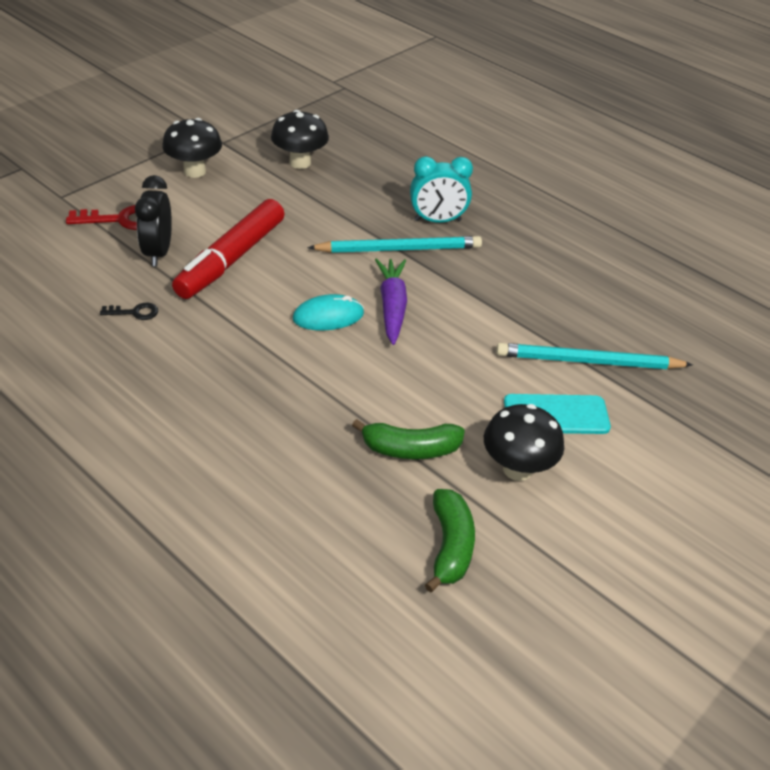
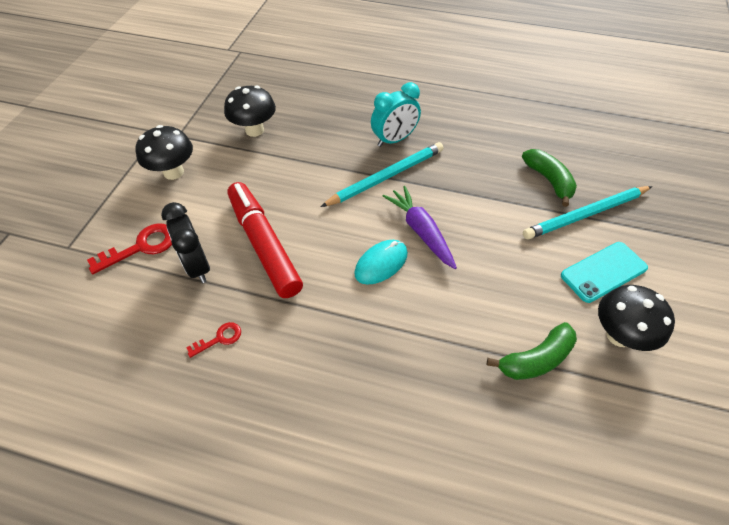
camera: 25 degrees left, 10 degrees up
black key [100,303,158,320] -> red key [186,322,241,358]
red marker [172,199,284,299] -> red marker turned 150 degrees clockwise [227,182,303,298]
green banana [425,489,475,593] -> green banana moved to [522,149,577,207]

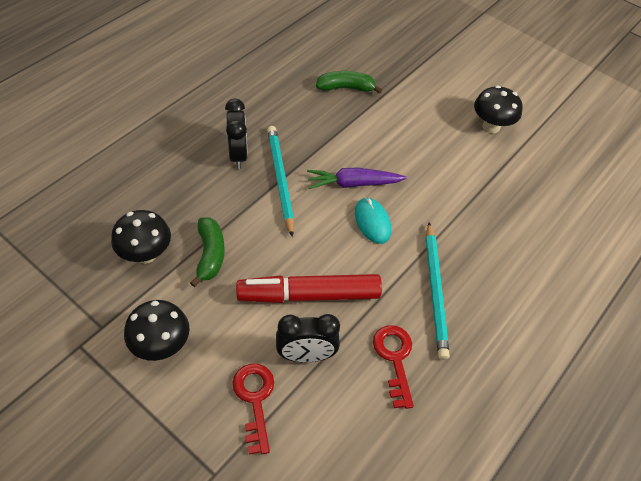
camera: 70 degrees left, 0 degrees up
red key [186,322,241,358] -> red key [373,325,414,409], size x1.76
turquoise clock [371,82,421,147] -> black clock [225,99,248,169]
green banana [487,322,577,380] -> green banana moved to [190,217,225,287]
turquoise pencil [523,186,652,239] -> turquoise pencil moved to [426,223,450,360]
turquoise phone [561,242,648,303] -> none

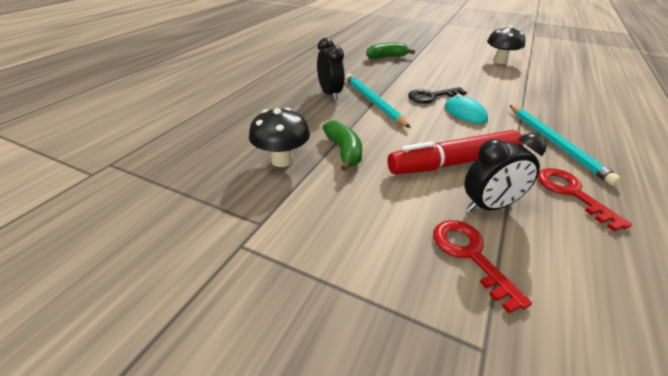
camera: 10 degrees left, 15 degrees down
black mushroom [124,300,189,361] -> none
purple carrot [307,167,407,189] -> black key [408,87,467,104]

